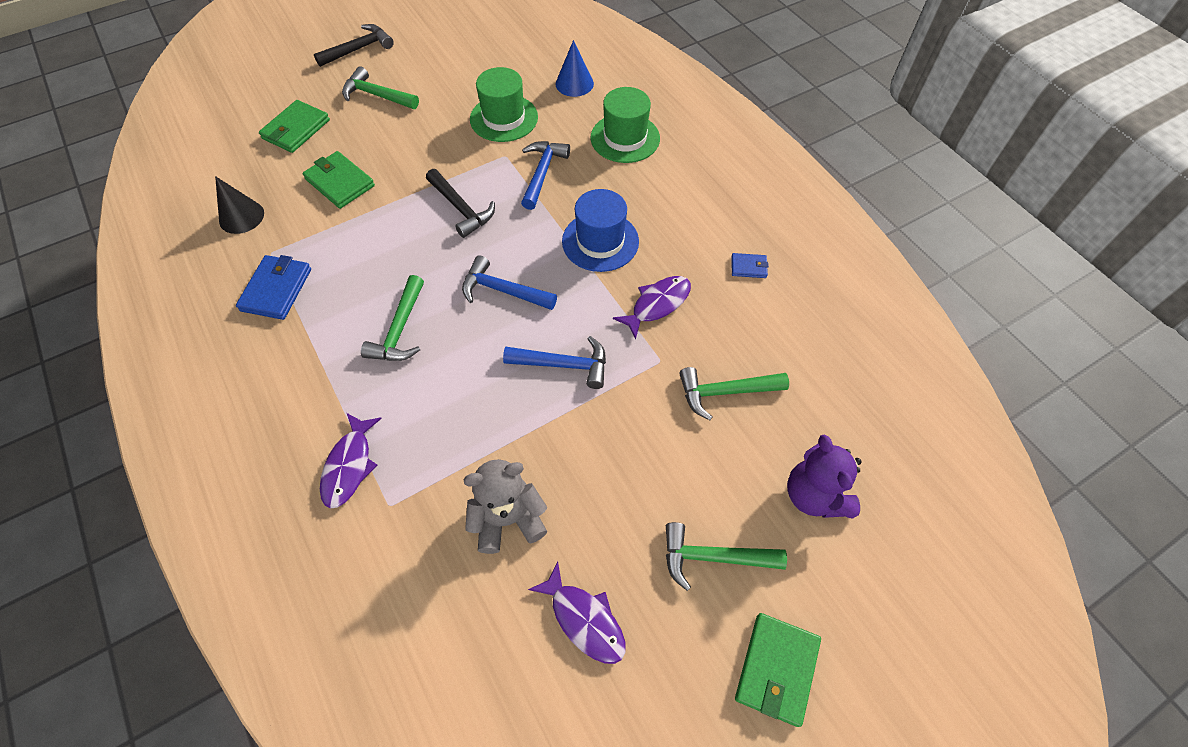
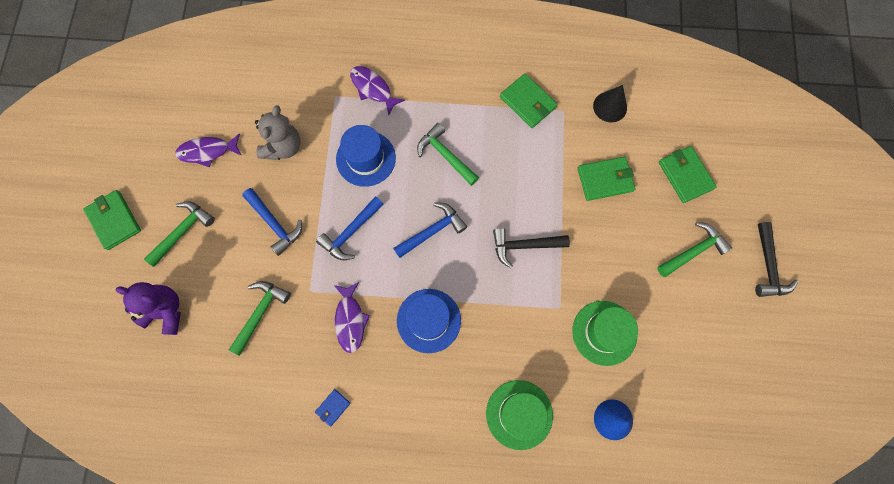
camera: 125 degrees right, 15 degrees up
blue wallet [236,255,311,320] -> green wallet [500,73,558,128]
blue hammer [521,141,570,210] -> blue hammer moved to [242,188,302,256]
none -> blue hat [336,125,396,187]

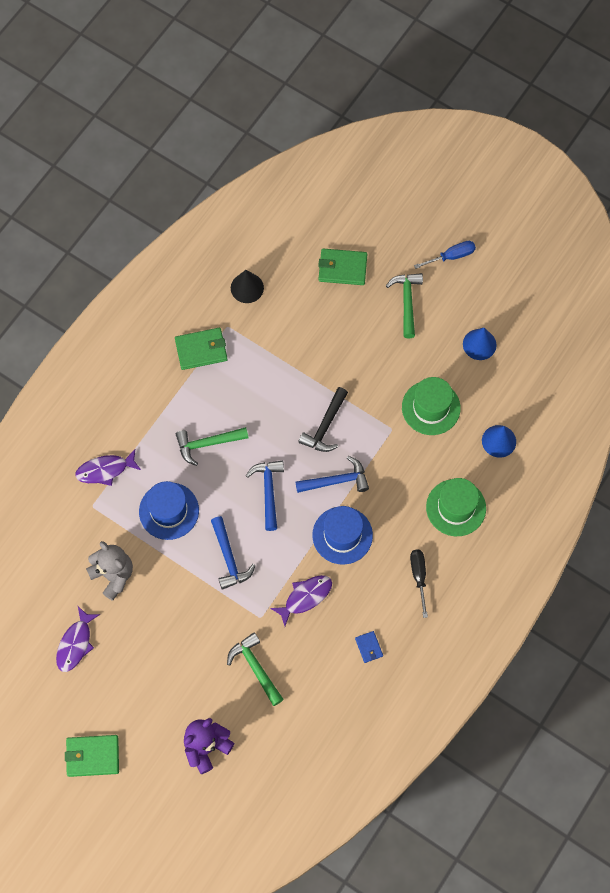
camera: 60 degrees left, 5 degrees down
green hammer [144,201,215,267] -> none
blue hammer [242,188,302,256] -> blue hammer moved to [295,456,369,493]
purple fish [334,282,370,353] -> purple fish turned 60 degrees counterclockwise [270,575,332,626]
green wallet [577,157,635,201] -> none
black hammer [755,222,798,297] -> blue screwdriver [414,241,476,269]
none -> black screwdriver [410,550,428,618]
none -> blue cone [463,328,497,360]

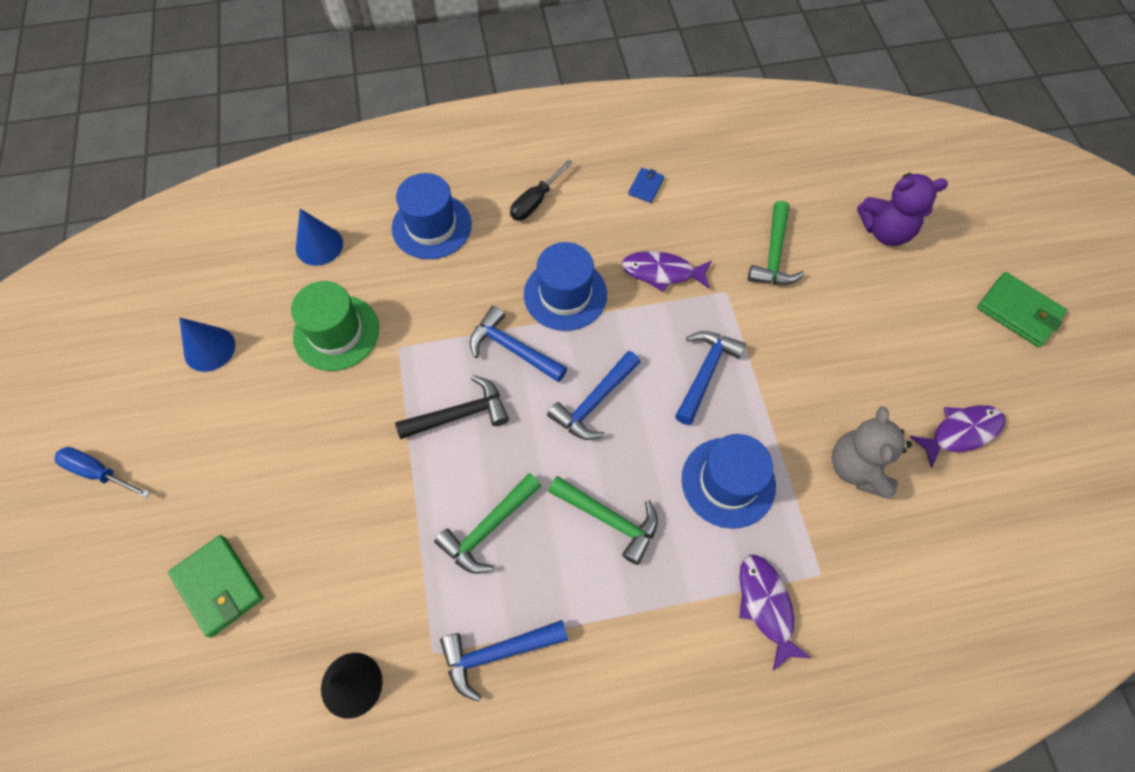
camera: 135 degrees left, 5 degrees down
purple fish [75,449,141,486] -> purple fish turned 135 degrees counterclockwise [739,555,811,671]
green wallet [175,328,228,370] -> blue hammer [440,620,568,701]
green hammer [386,273,423,338] -> green hammer moved to [434,473,541,574]
green hat [426,478,486,536] -> blue hat [392,173,472,259]

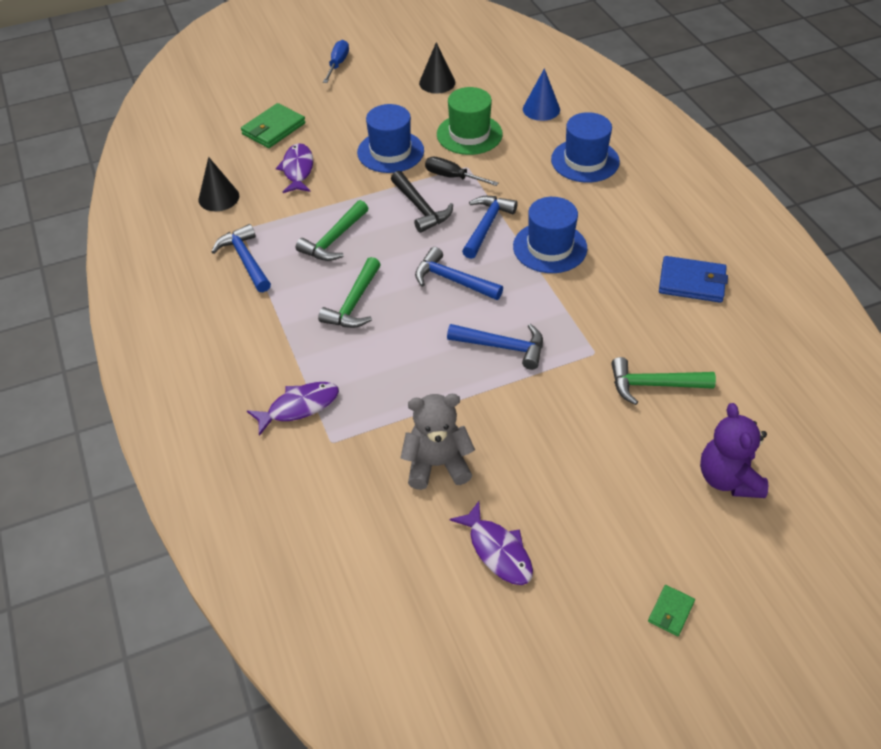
camera: 80 degrees right, 15 degrees down
blue cone [179,318,235,372] -> black cone [419,42,455,94]
green hammer [434,473,541,574] -> green hammer turned 90 degrees counterclockwise [296,200,369,261]
black screwdriver [510,159,573,221] -> black screwdriver moved to [425,157,499,186]
purple fish [621,251,712,292] -> purple fish moved to [276,143,313,193]
blue wallet [628,168,664,203] -> blue wallet [659,256,728,303], size x1.85
blue hat [682,434,776,529] -> blue hat moved to [357,104,424,173]
green wallet [977,272,1067,347] -> green wallet [648,585,695,636], size x0.54

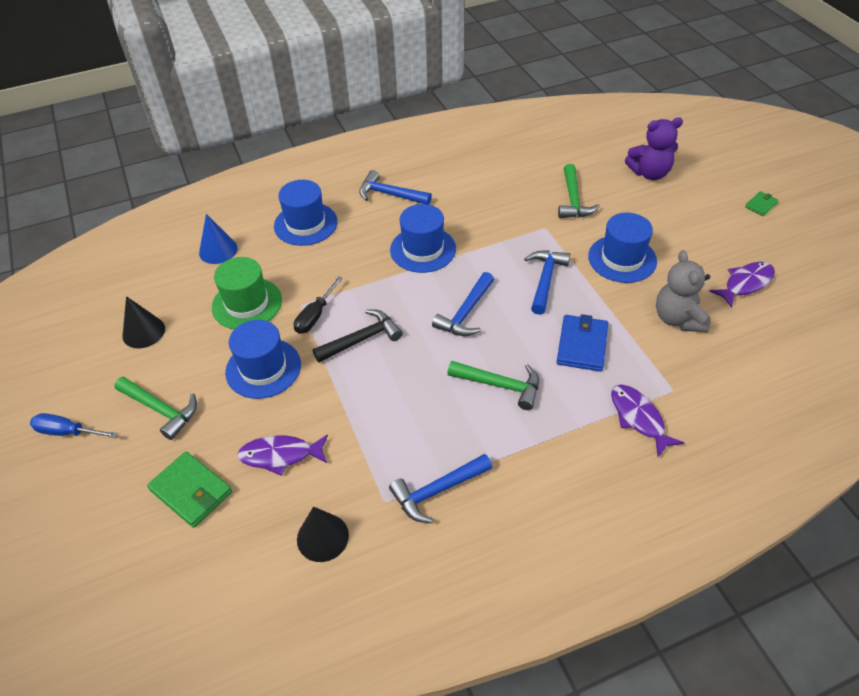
camera: 90 degrees left, 0 degrees up
green hammer [296,200,369,261] -> green hammer moved to [114,376,197,440]
blue hammer [462,196,518,259] -> blue hammer moved to [359,170,432,204]
green wallet [648,585,695,636] -> green wallet turned 75 degrees counterclockwise [745,191,779,216]
blue wallet [659,256,728,303] -> blue wallet moved to [556,314,608,372]
none -> blue hat [588,213,657,283]

